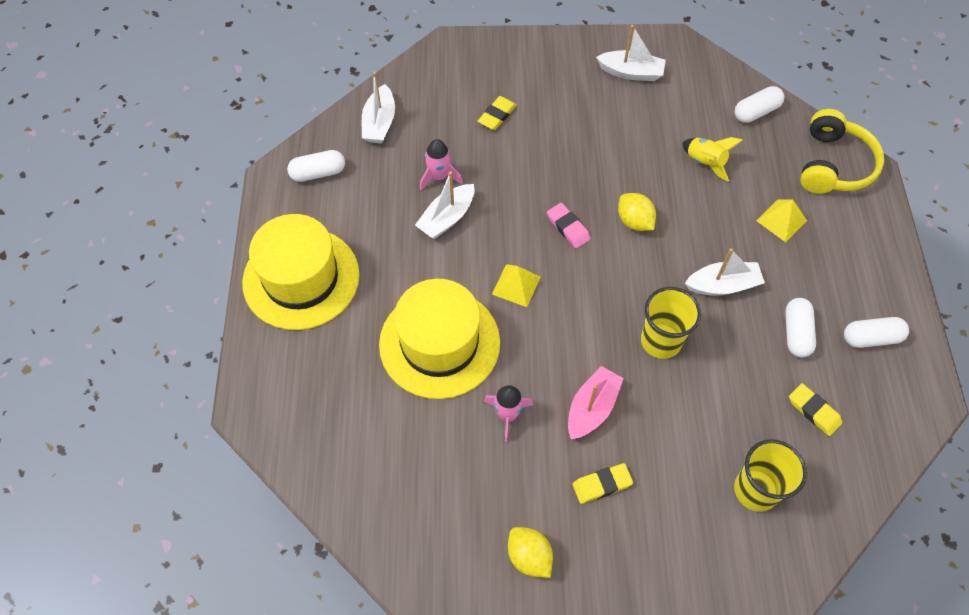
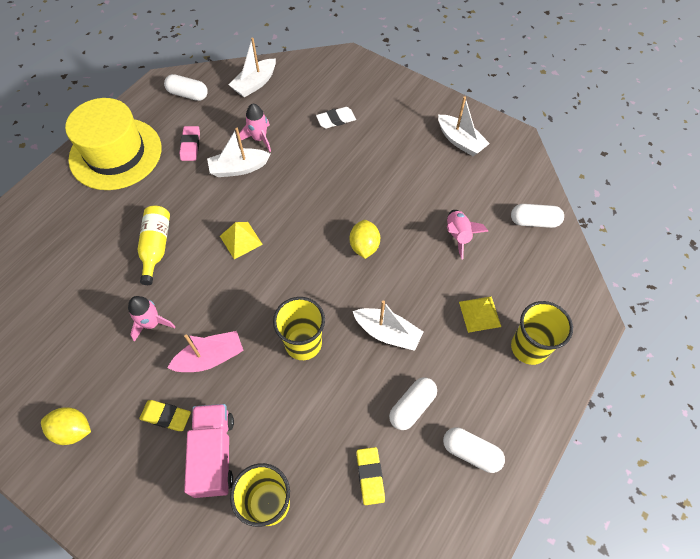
camera: 35 degrees right, 0 degrees up
yellow hat [379,279,500,399] -> yellow bottle [137,206,170,285]
yellow eraser [478,96,517,130] -> white eraser [316,107,356,129]
yellow lemon [508,527,553,578] -> yellow lemon turned 75 degrees counterclockwise [41,407,91,445]
pink eraser [547,203,591,249] -> pink eraser moved to [179,126,200,161]
yellow rocket [682,137,743,182] -> pink rocket [447,210,488,260]
yellow headphones [800,109,884,194] -> none
none -> pink truck [184,404,234,498]
none -> yellow cup [511,301,573,365]

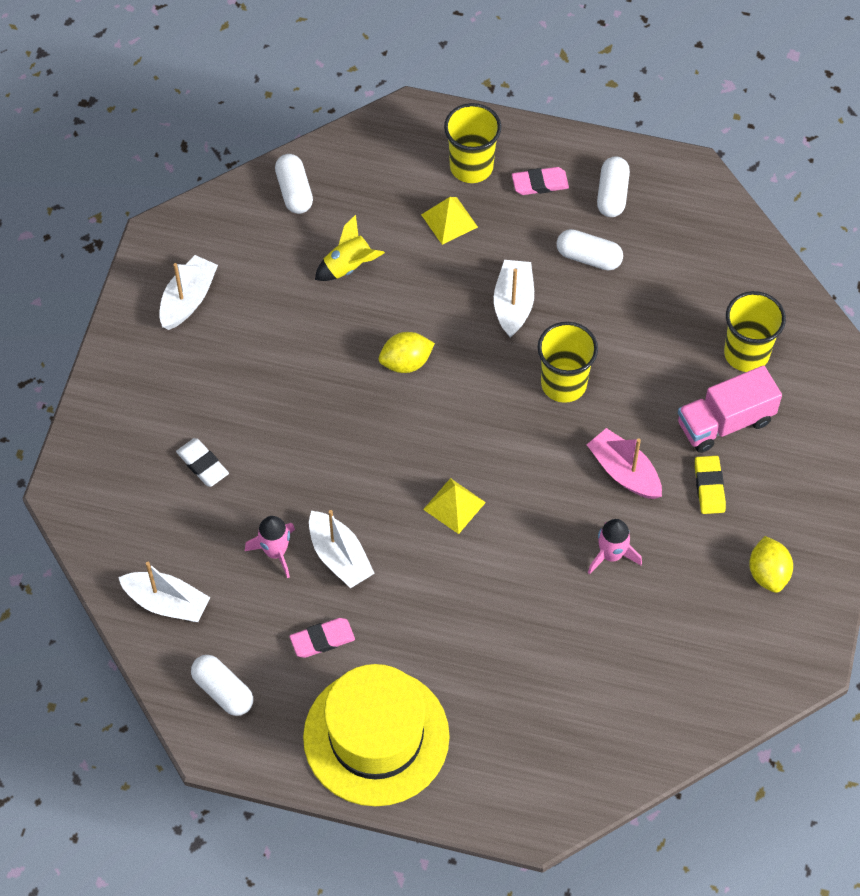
camera: 110 degrees left, 0 degrees up
yellow bottle [137,206,170,285] -> none
white capsule [164,74,208,101] -> white capsule turned 45 degrees counterclockwise [191,655,253,716]
yellow eraser [356,447,385,505] -> none
pink rocket [447,210,488,260] -> yellow rocket [315,215,385,281]
none -> pink eraser [512,167,569,195]

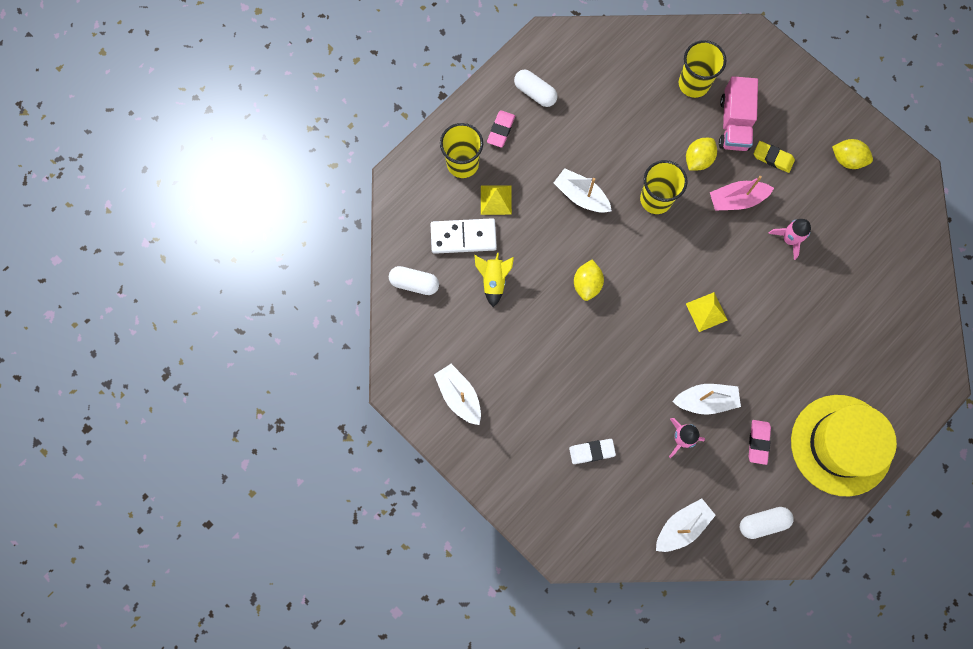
camera: 60 degrees left, 15 degrees up
white capsule [556,229,623,271] -> none
none -> white domino [431,218,497,254]
none -> yellow lemon [686,138,717,170]

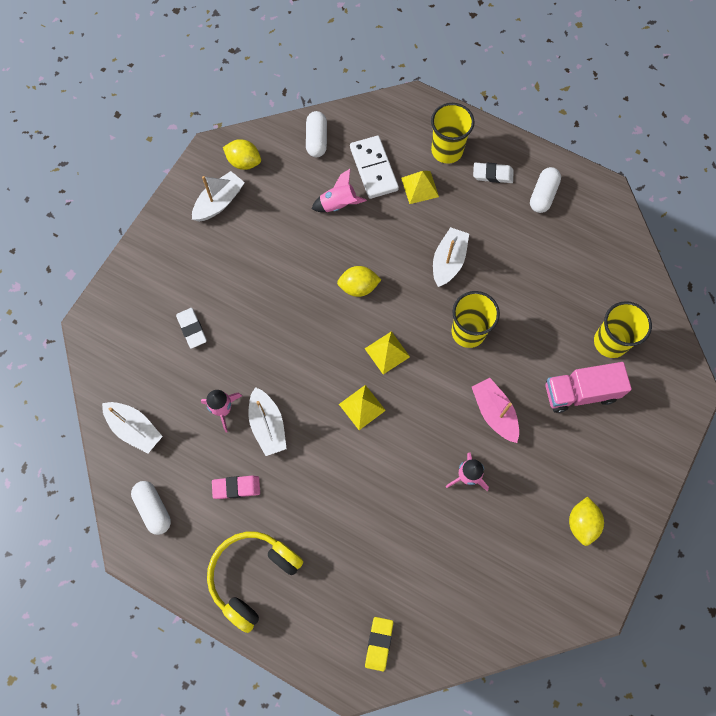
camera: 75 degrees right, 5 degrees down
yellow rocket [474,253,514,307] -> pink rocket [312,169,367,212]
pink eraser [487,110,515,148] -> white eraser [473,163,514,183]
yellow lemon [686,138,717,170] -> yellow lemon moved to [223,139,261,170]
yellow eraser [754,141,795,173] -> yellow eraser moved to [365,617,393,671]
yellow hat [791,395,897,496] -> yellow headphones [207,532,303,633]
none -> yellow pyramid [365,331,410,374]

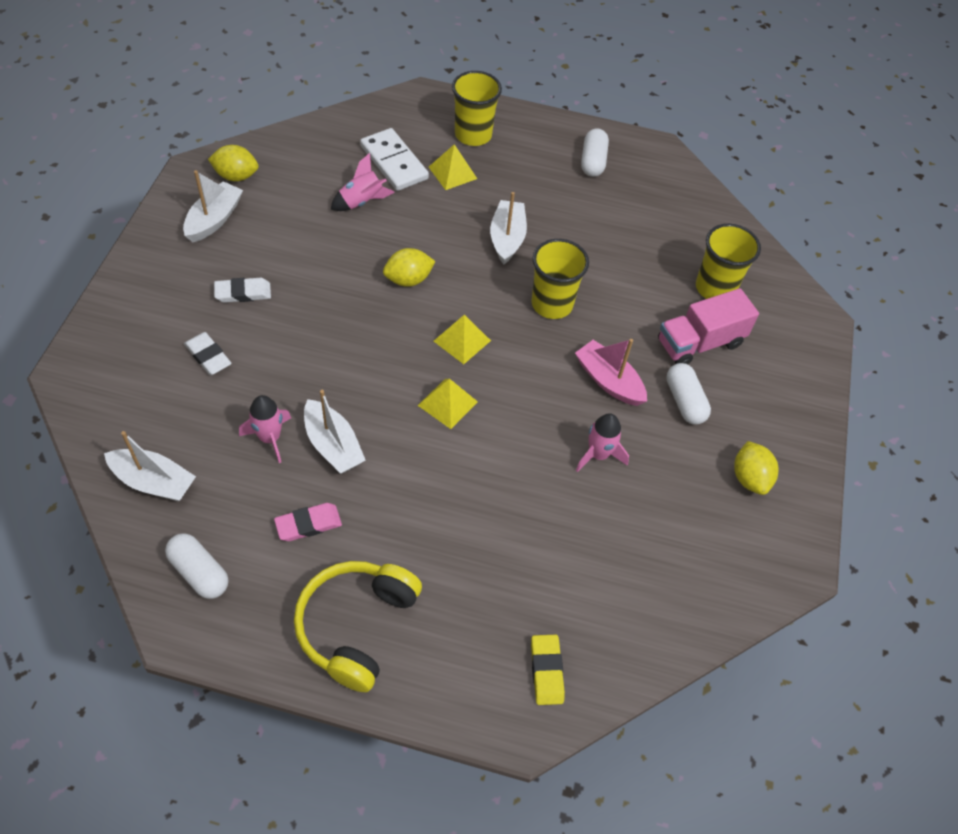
camera: 20 degrees left, 15 degrees down
white capsule [306,111,327,157] -> white capsule moved to [666,363,711,425]
white eraser [473,163,514,183] -> white eraser moved to [214,278,271,303]

